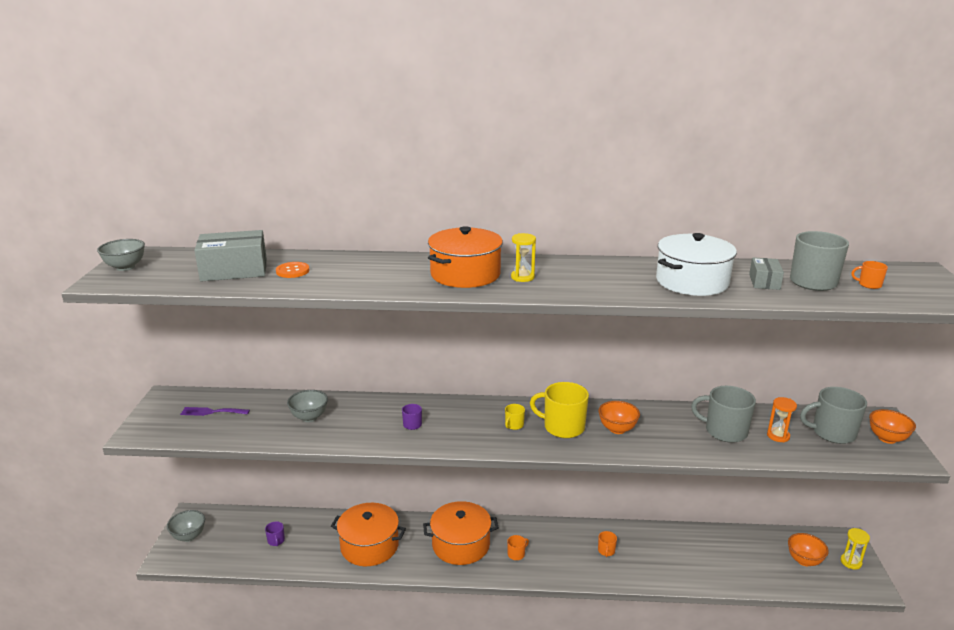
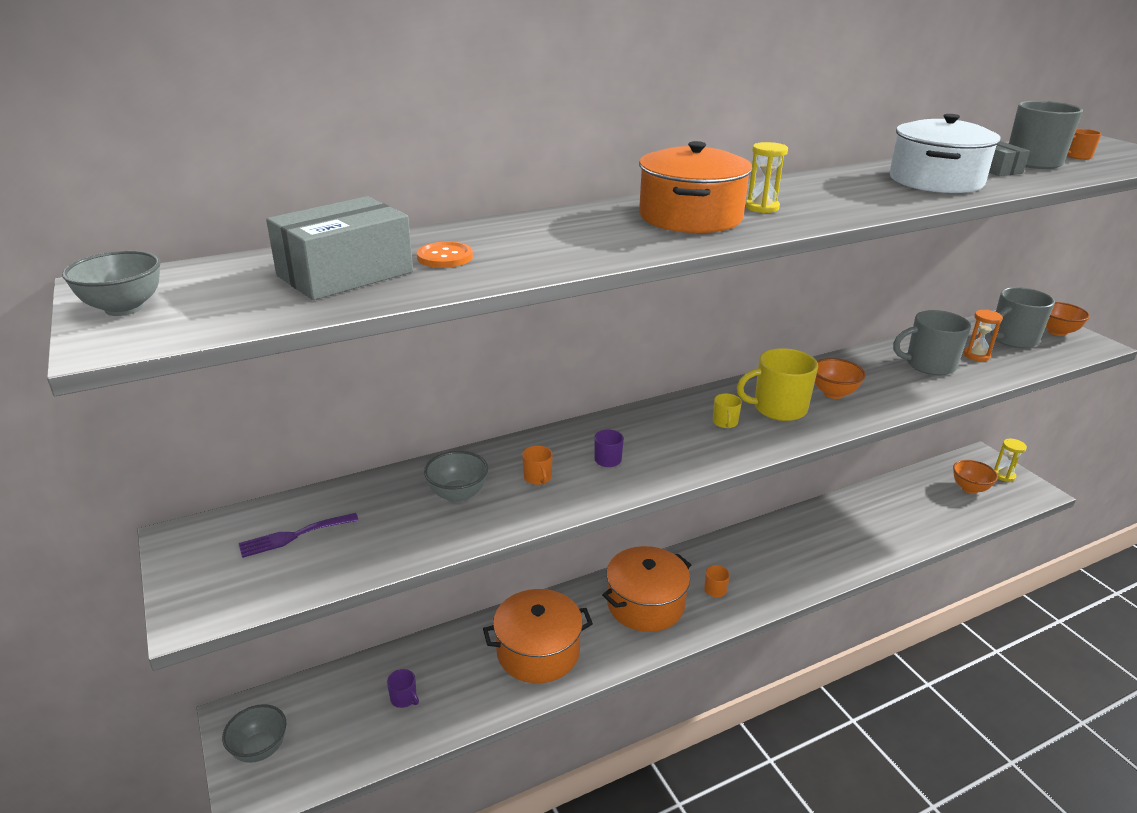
camera: 30 degrees left, 5 degrees up
orange mug [598,531,617,557] -> orange mug moved to [522,446,553,485]

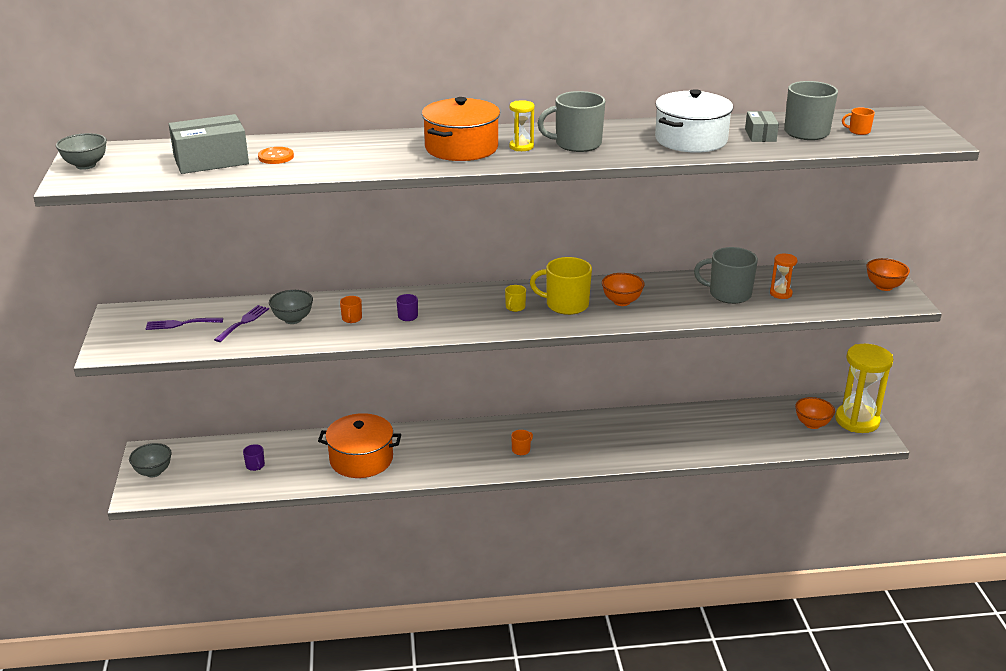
camera: 20 degrees right, 0 degrees up
orange pot [602,546,691,632] -> none
grey mug [990,287,1055,348] -> grey mug moved to [537,91,605,152]
yellow hourglass [994,439,1027,482] -> yellow hourglass [835,344,894,433], size x2.14
none -> purple fork [214,305,269,342]

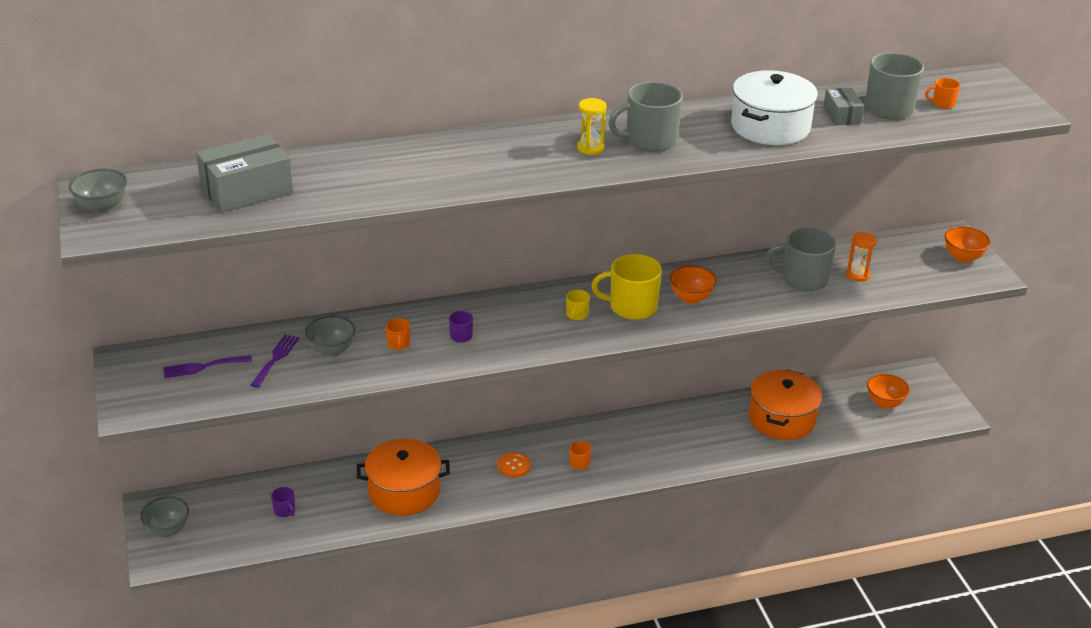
camera: 10 degrees left, 5 degrees up
orange button [258,147,294,164] -> orange button moved to [498,452,531,478]
orange pot [422,97,500,161] -> orange pot moved to [749,370,822,440]
yellow hourglass [835,344,894,433] -> none

